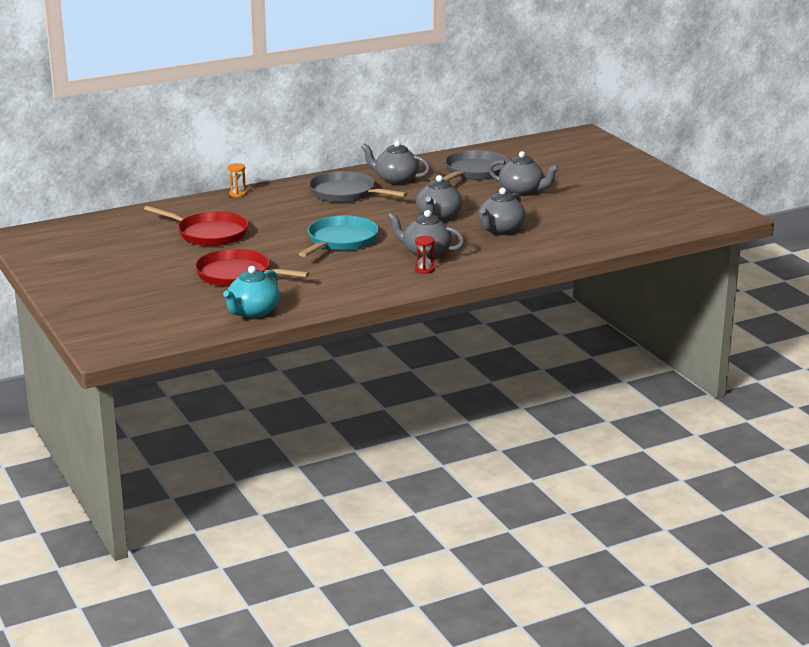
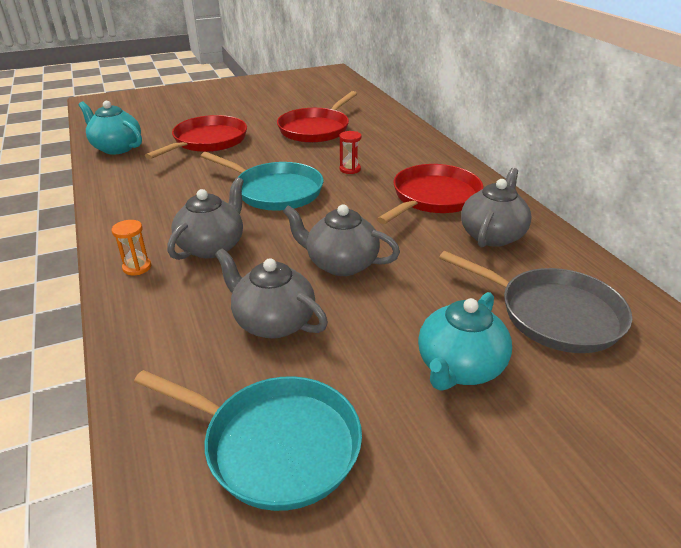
camera: 95 degrees right, 10 degrees up
orange hourglass [228,163,247,197] -> orange hourglass moved to [112,220,151,275]
grey pan [309,171,408,203] -> red pan [377,164,483,224]
red hourglass [415,236,435,274] -> red hourglass moved to [339,131,361,174]
grey teapot [488,151,559,196] -> turquoise teapot [418,292,512,391]
none -> turquoise pan [134,370,362,511]

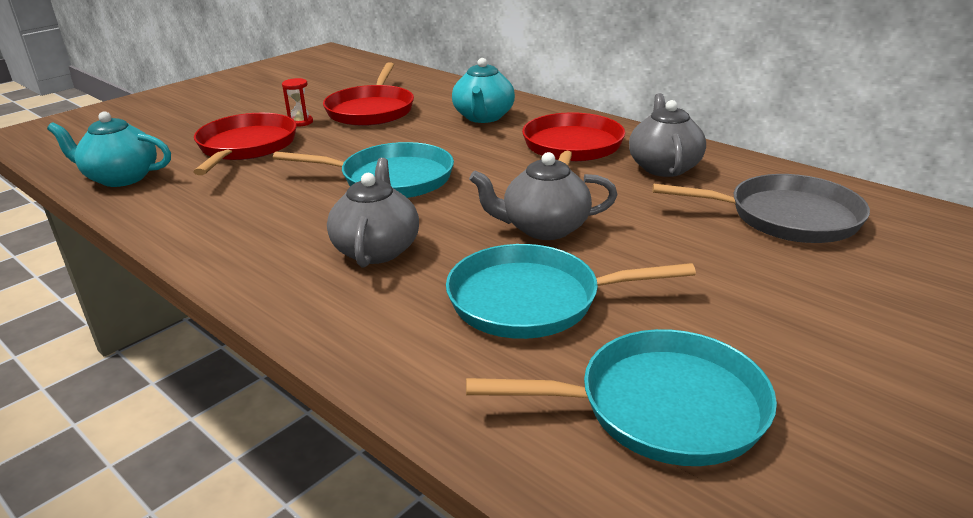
camera: 25 degrees left, 5 degrees down
orange hourglass [112,220,151,275] -> none
grey teapot [215,248,328,338] -> turquoise pan [446,244,696,339]
red hourglass [339,131,361,174] -> red hourglass moved to [282,78,313,127]
turquoise teapot [418,292,512,391] -> turquoise teapot moved to [452,58,515,123]

